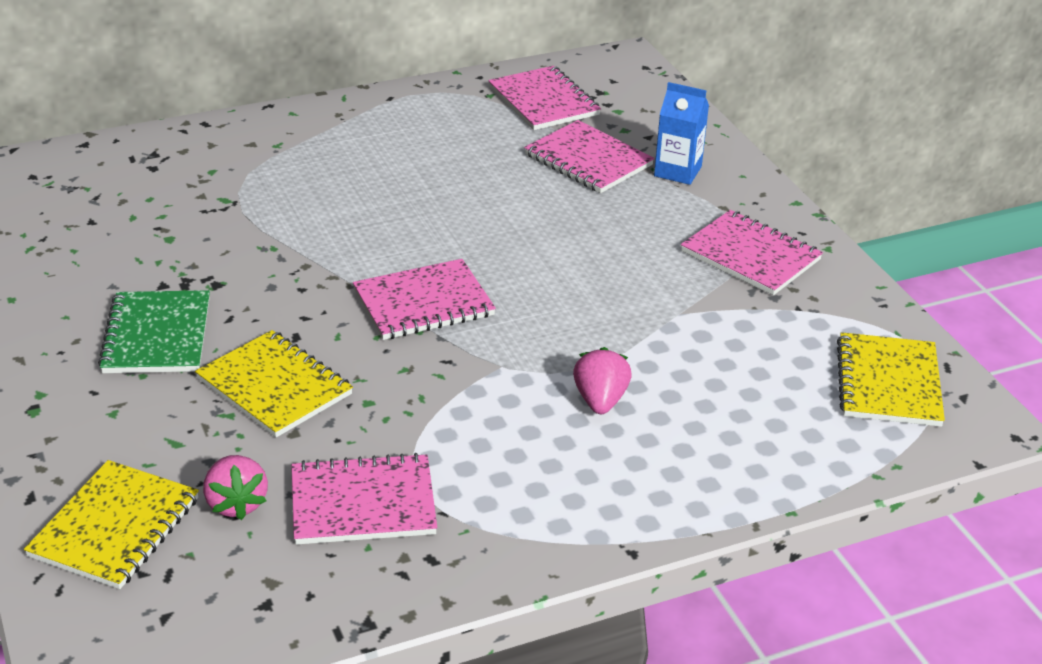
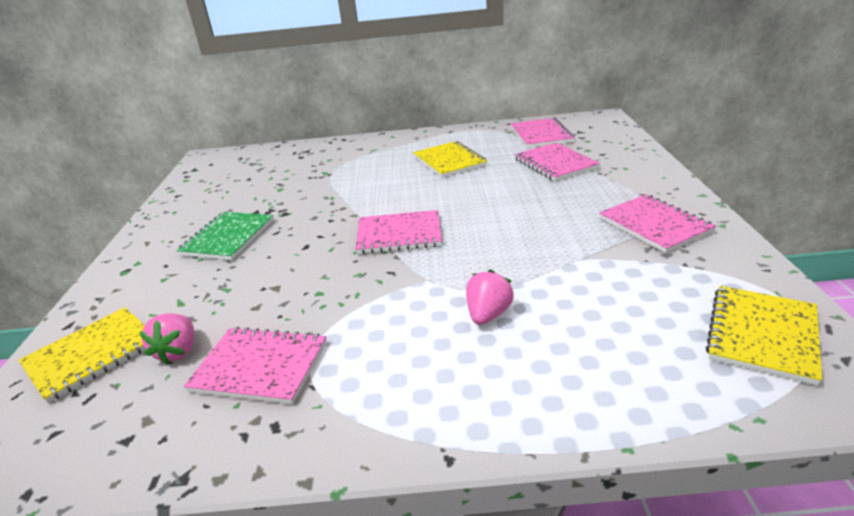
camera: 25 degrees right, 5 degrees down
yellow notebook [195,330,353,437] -> yellow notebook moved to [413,141,487,178]
blue carton [654,82,709,185] -> none

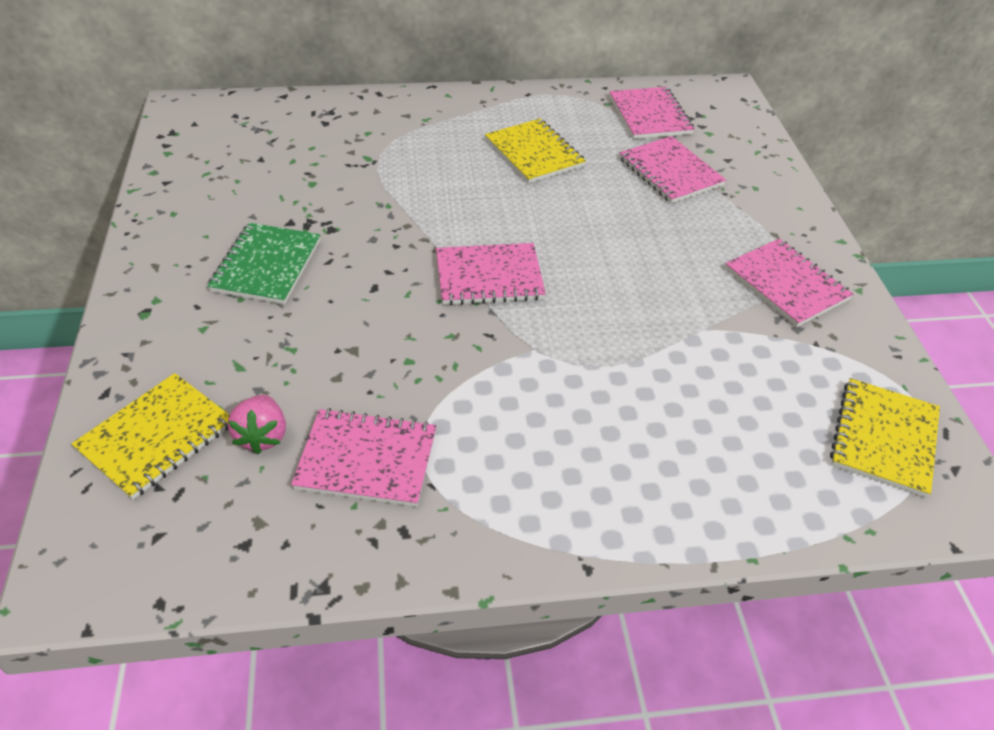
camera: 10 degrees left, 15 degrees up
pink strawberry [466,269,514,325] -> none

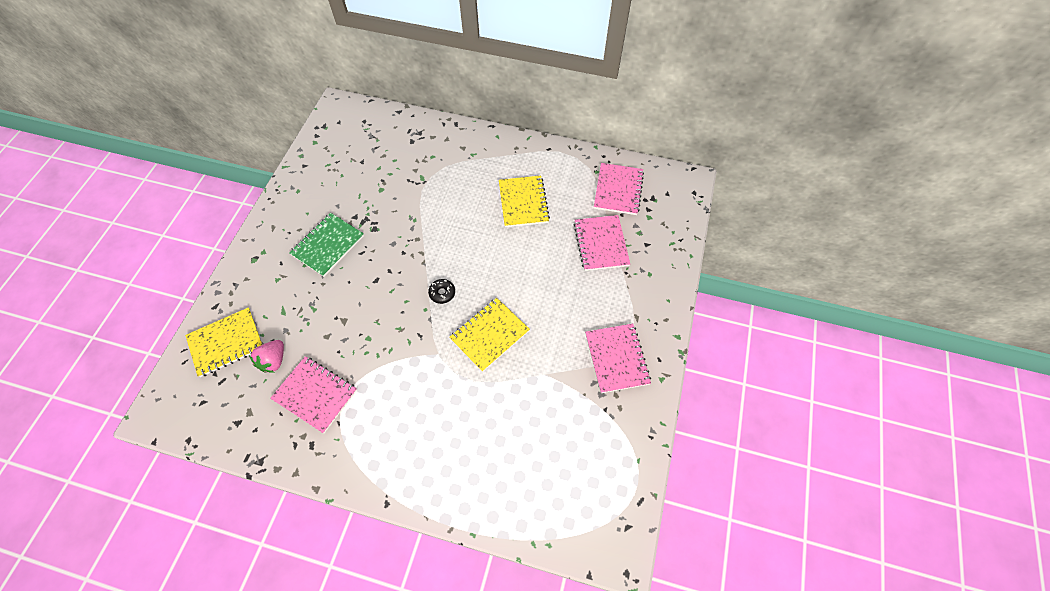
camera: 25 degrees right, 15 degrees up
pink notebook [436,243,546,306] -> black donut [428,279,455,304]
yellow notebook [830,378,940,497] -> yellow notebook moved to [449,298,530,372]

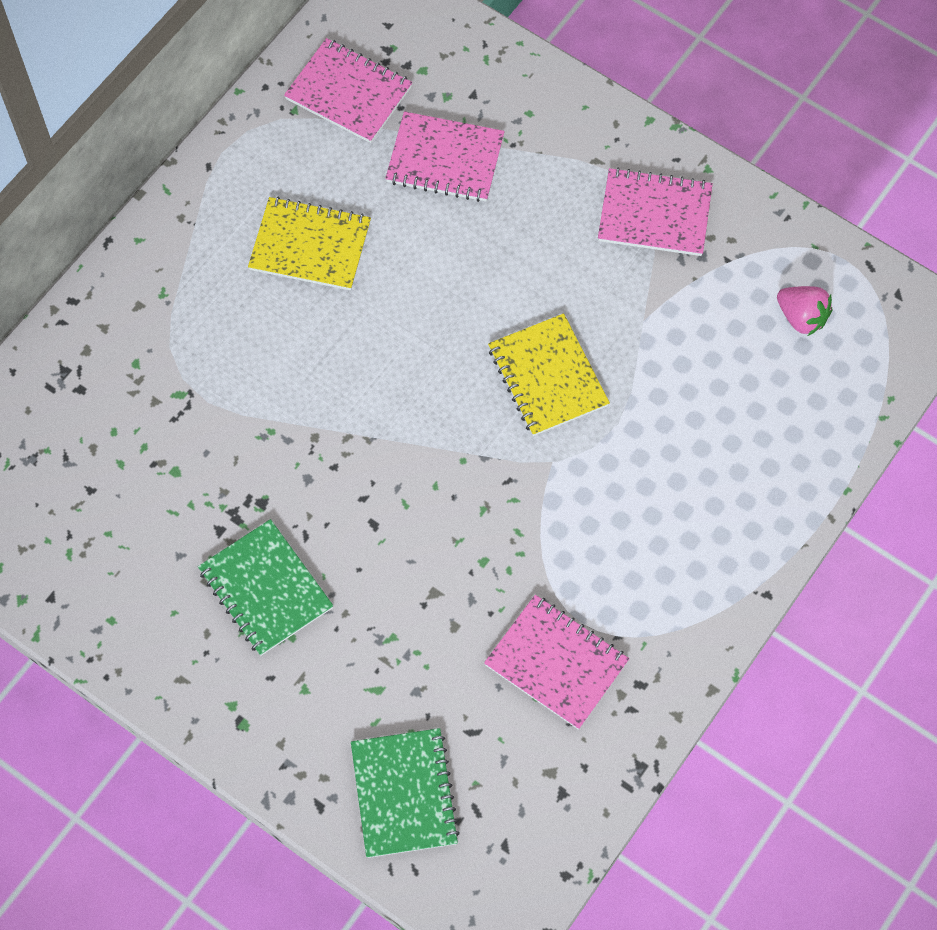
camera: 70 degrees left, 5 degrees up
yellow notebook [185,307,263,377] -> green notebook [351,728,460,858]
pink strawberry [249,340,284,373] -> pink strawberry moved to [777,286,832,336]
pink notebook [270,356,357,433] -> pink notebook turned 75 degrees clockwise [484,595,629,730]
black donut [428,279,455,304] -> none

